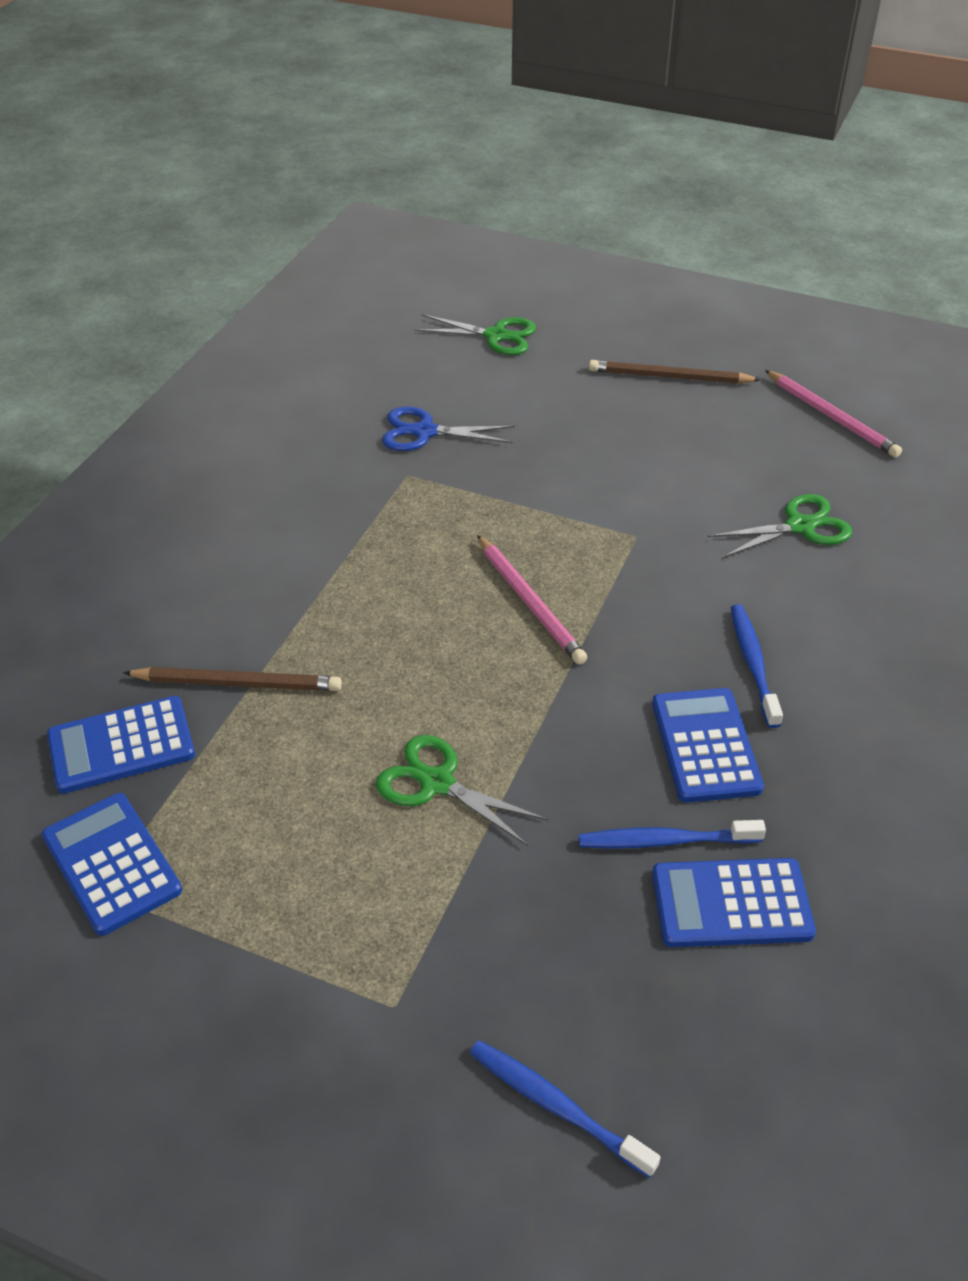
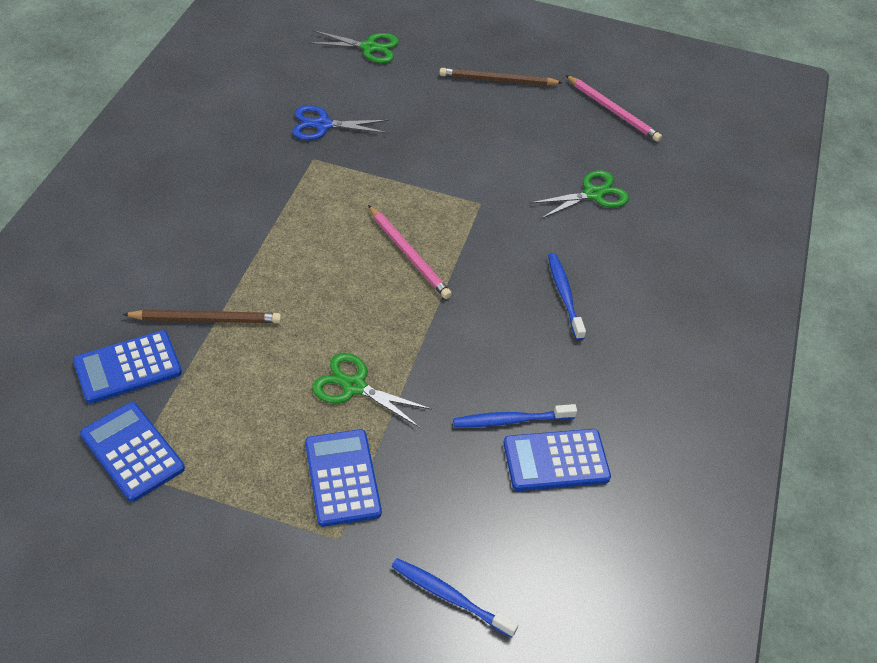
camera: 10 degrees left, 5 degrees up
blue calculator [652,688,764,803] -> blue calculator moved to [305,429,382,527]

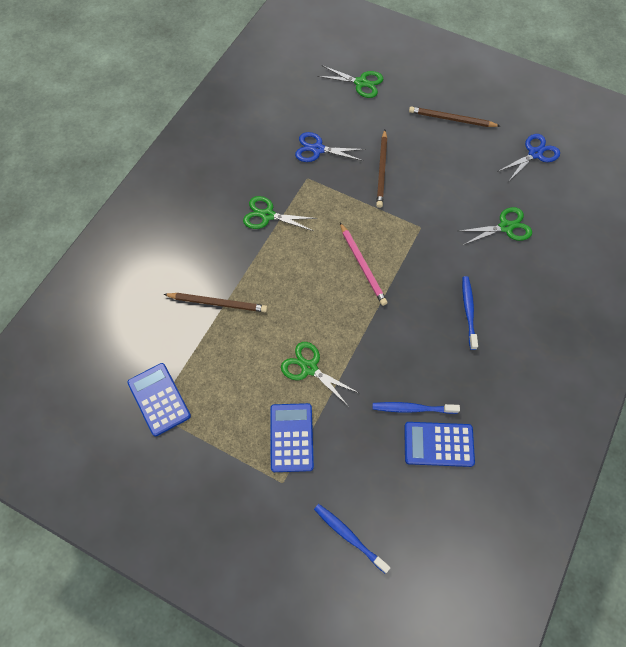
camera: 15 degrees right, 15 degrees up
blue calculator [73,330,182,404] -> none
pink pencil [566,75,662,142] -> blue scissors [497,134,560,182]
none -> green scissors [243,196,318,231]
none -> brown pencil [376,130,387,208]

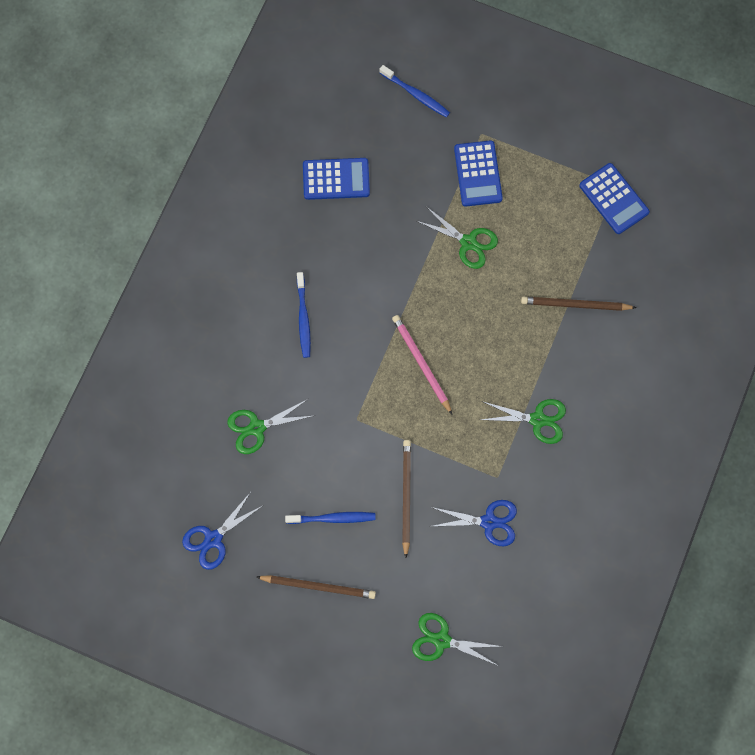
camera: 175 degrees right, 10 degrees up
blue toothbrush [373,402,460,414] -> blue toothbrush moved to [285,512,376,524]

